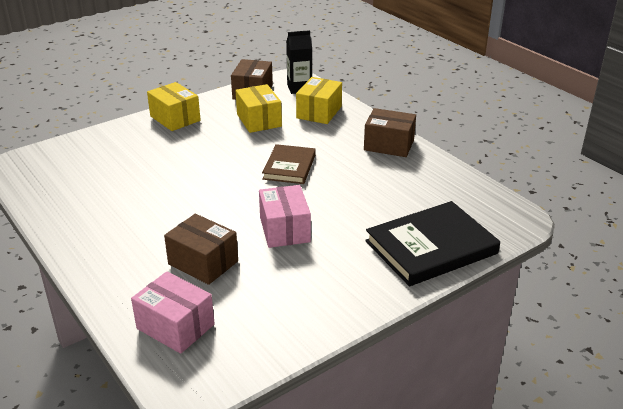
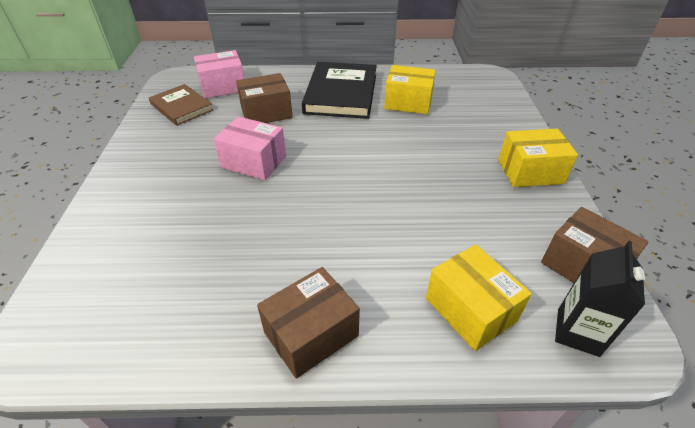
camera: 125 degrees right, 10 degrees up
yellow box [235,84,282,133] -> yellow box moved to [384,65,436,114]
brown book [262,144,316,184] -> brown book moved to [149,84,213,126]
black book [365,201,500,286] -> black book moved to [302,62,377,119]

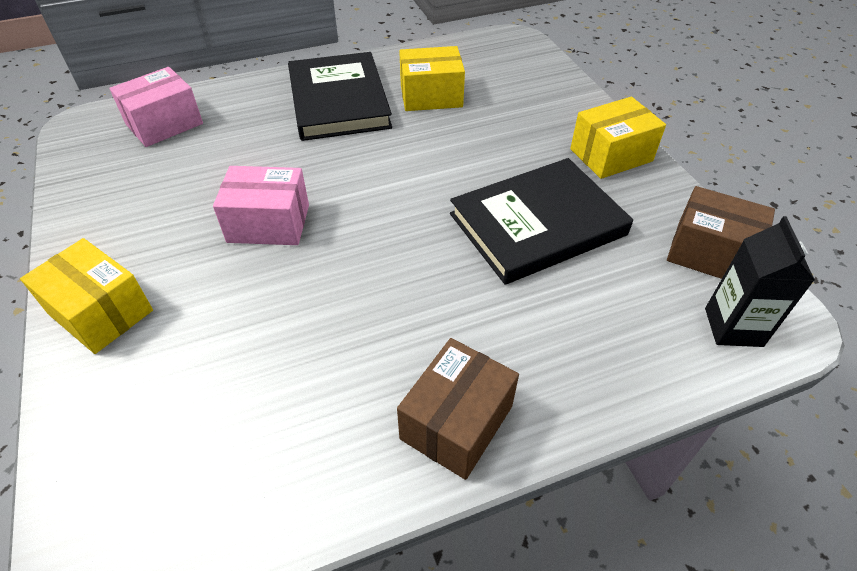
camera: 20 degrees left, 5 degrees up
brown book [149,84,213,126] -> none
brown box [236,73,293,123] -> none
yellow box [426,244,532,351] -> yellow box moved to [20,238,153,354]
none -> black book [450,158,633,285]

